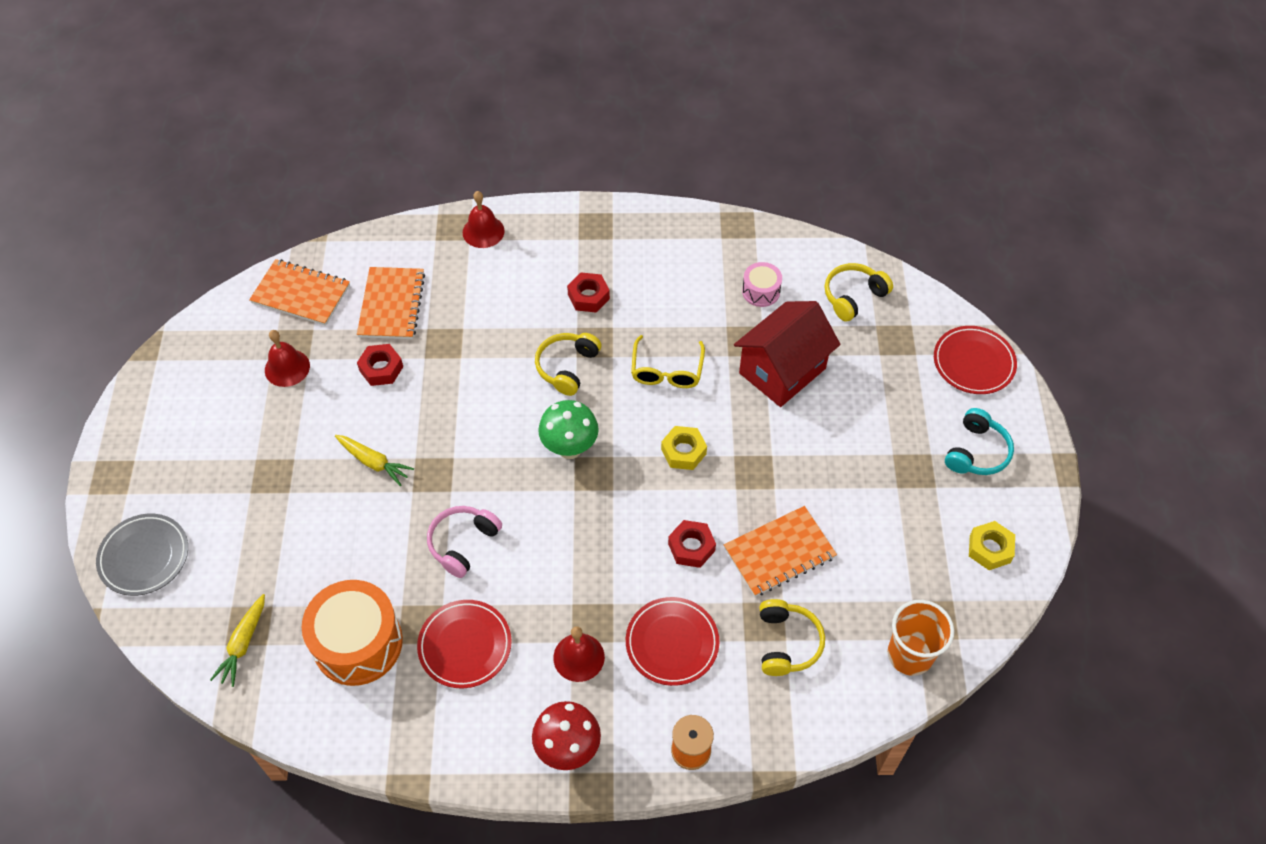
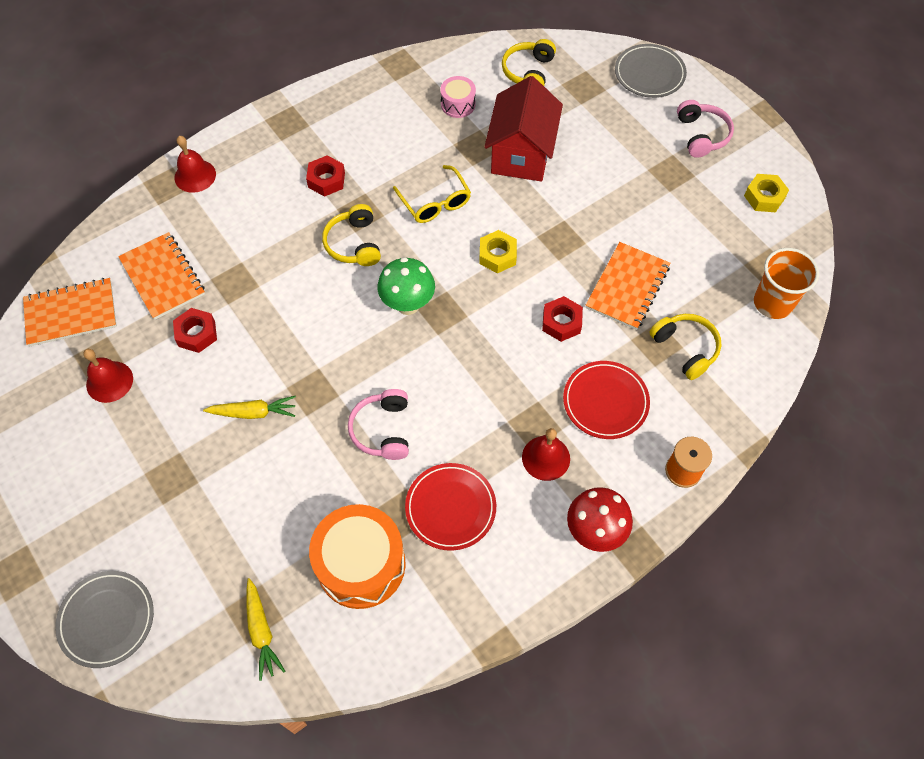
camera: 35 degrees left, 5 degrees up
red plate [934,326,1017,394] -> grey plate [615,44,687,98]
turquoise headphones [945,408,1014,475] -> pink headphones [677,100,734,158]

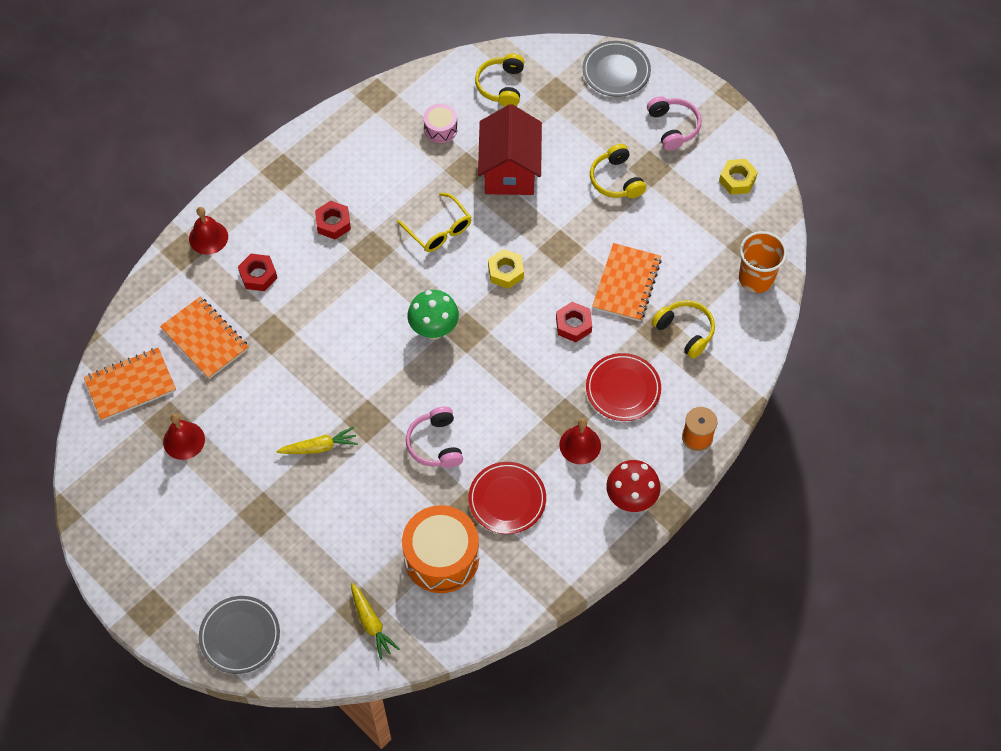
camera: 10 degrees left, 0 degrees up
red nut [173,308,217,353] -> red nut moved to [238,254,277,291]
yellow headphones [322,204,381,266] -> yellow headphones moved to [590,144,646,198]

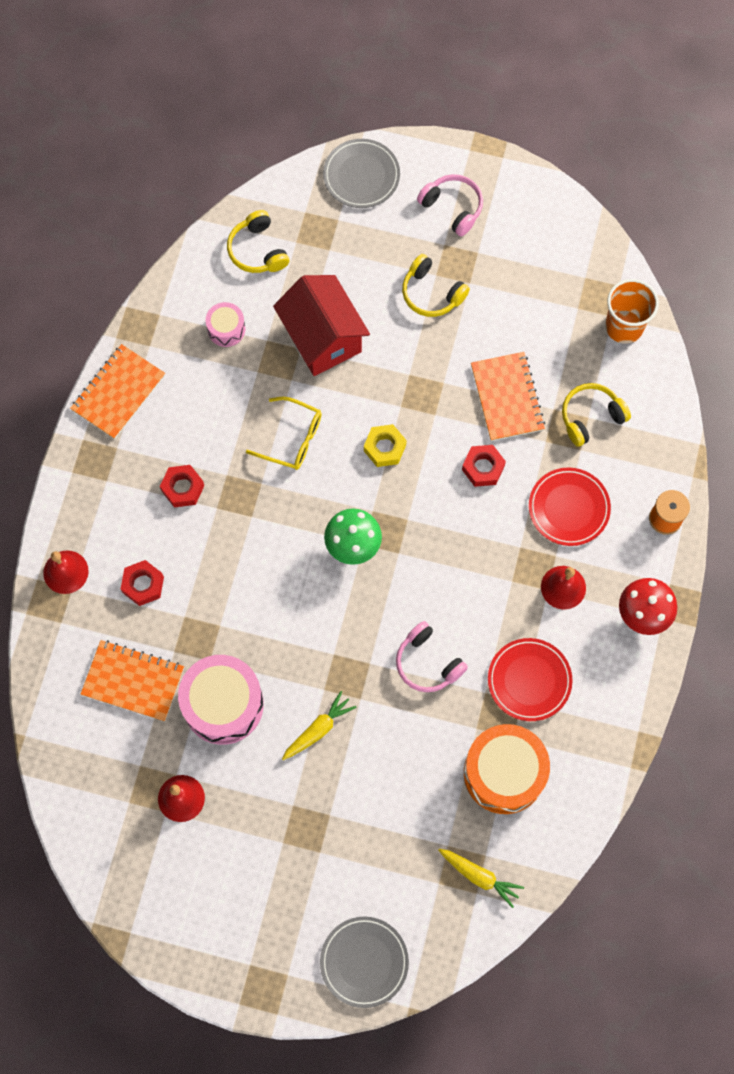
camera: 30 degrees left, 10 degrees up
orange notebook [84,348,176,421] -> orange notebook moved to [70,344,165,439]
yellow headphones [652,300,715,359] -> yellow headphones turned 45 degrees counterclockwise [562,383,631,447]
yellow nut [719,159,758,194] -> none
none -> pink drum [178,655,264,745]

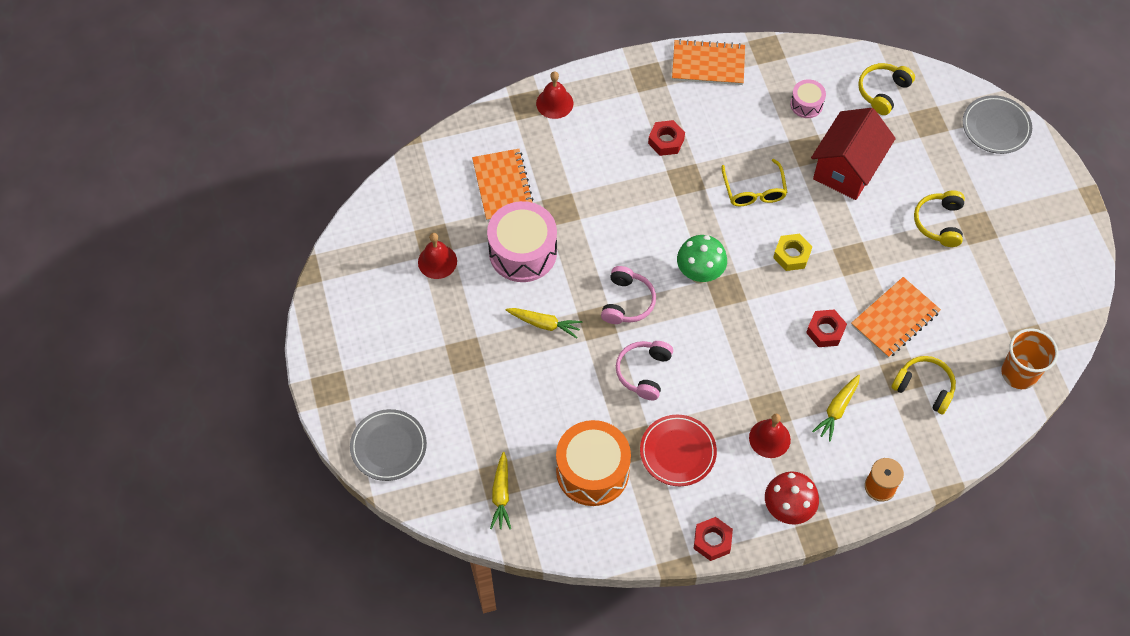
camera: 60 degrees right, 10 degrees down
red nut [121,560,164,606] -> red nut moved to [694,517,733,561]
pink headphones [417,174,483,236] -> pink headphones moved to [601,266,656,324]
red plate [529,467,611,546] -> yellow carrot [812,375,860,441]

